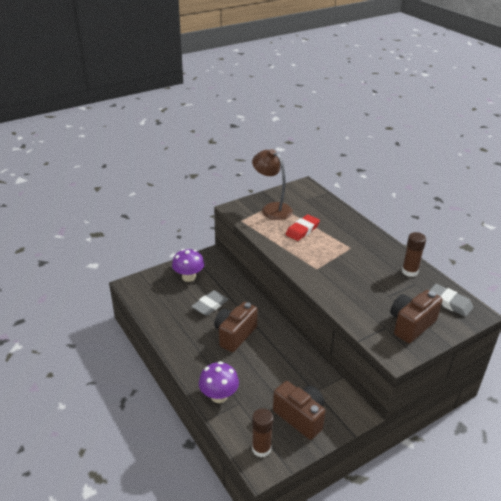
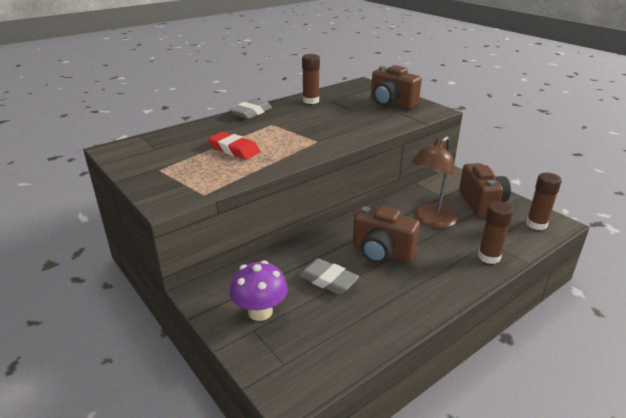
camera: 95 degrees left, 5 degrees down
purple mushroom [199,361,239,403] -> brown glue stick [478,201,513,264]
brown lamp [252,149,293,220] -> brown lamp moved to [411,136,458,228]
brown camera [273,381,326,440] -> brown camera turned 135 degrees clockwise [459,163,511,218]
grey eraser [430,284,473,317] -> grey eraser moved to [229,99,272,119]

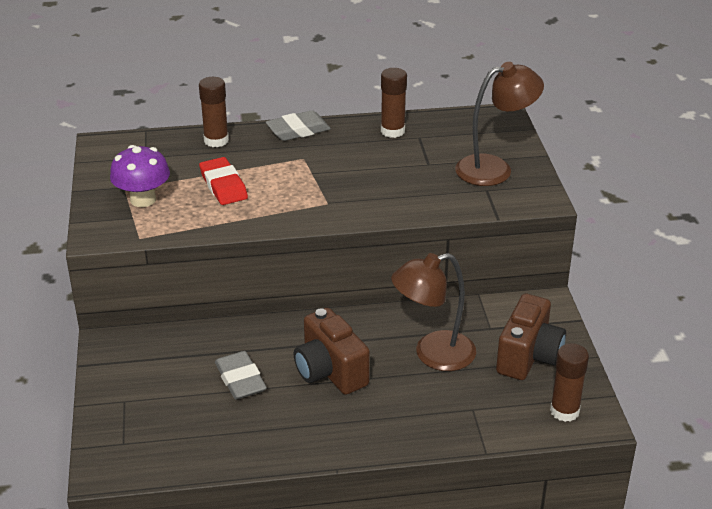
camera: 30 degrees right, 5 degrees up
purple mushroom [229,260,288,321] -> purple mushroom moved to [110,145,170,207]
brown camera [371,65,422,109] -> brown lamp [455,62,544,186]
brown glue stick [478,201,513,264] -> brown glue stick moved to [199,77,229,147]

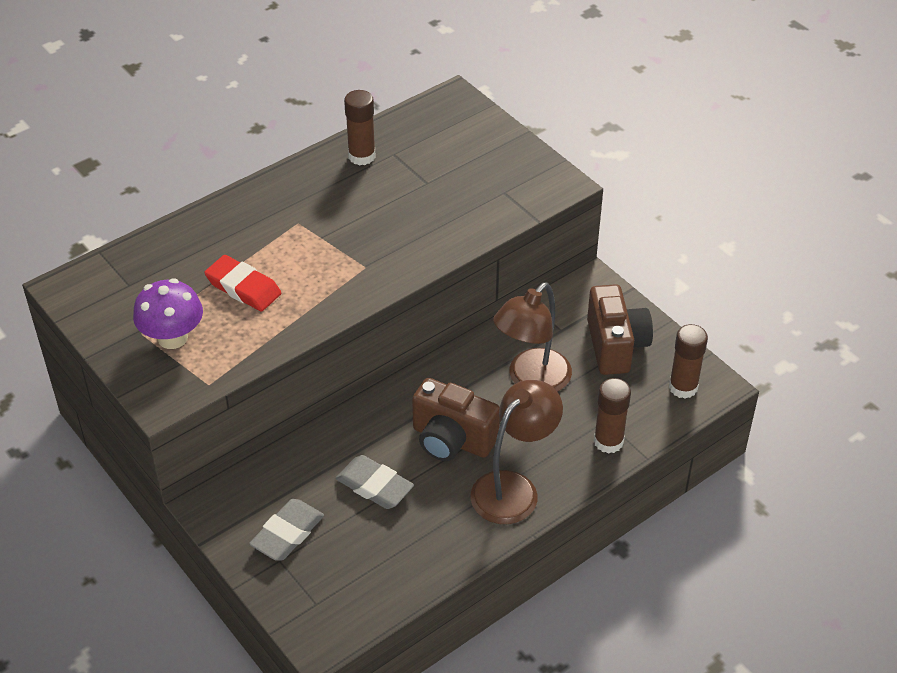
camera: 30 degrees left, 10 degrees up
brown glue stick [199,77,229,147] -> brown glue stick moved to [594,378,631,454]
grey eraser [266,110,331,141] -> grey eraser moved to [249,499,324,561]
brown lamp [455,62,544,186] -> brown lamp moved to [470,380,563,524]

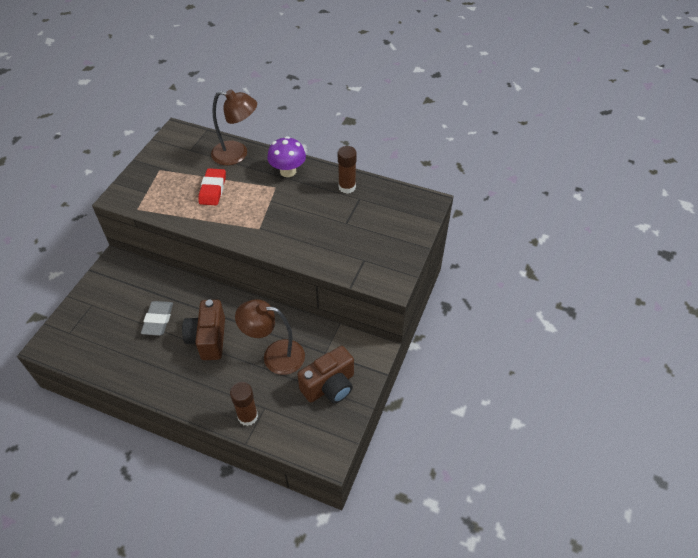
camera: 60 degrees right, 5 degrees up
purple mushroom [133,278,203,349] -> purple mushroom moved to [267,136,306,177]
grey eraser [249,499,324,561] -> none
brown lamp [470,380,563,524] -> brown lamp moved to [211,89,257,165]
brown glue stick [669,324,708,399] -> none

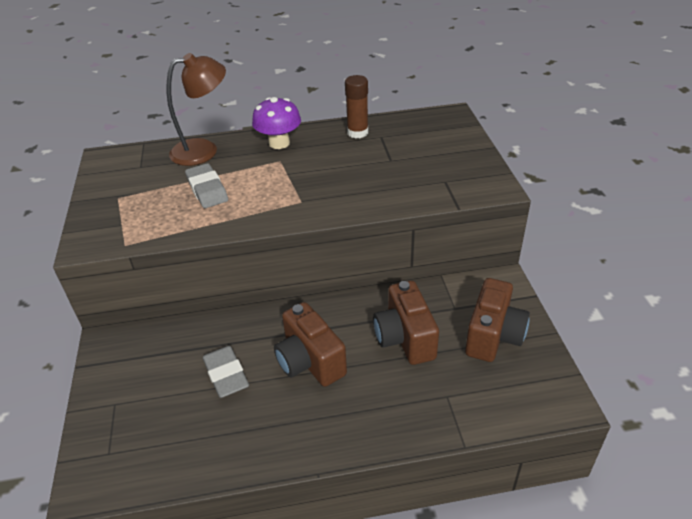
camera: 30 degrees left, 10 degrees down
red eraser [199,168,226,205] -> grey eraser [185,163,228,208]
brown glue stick [230,382,258,426] -> none
brown lamp [235,299,305,375] -> brown camera [373,281,439,365]

